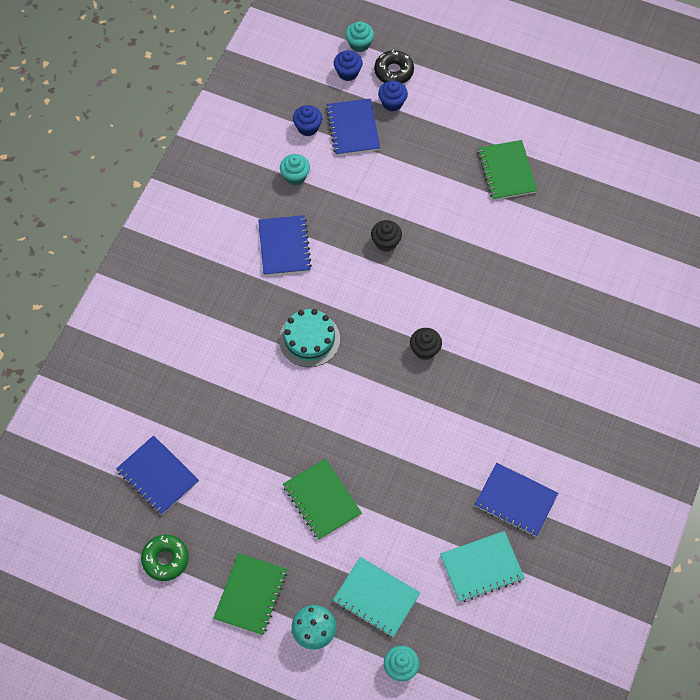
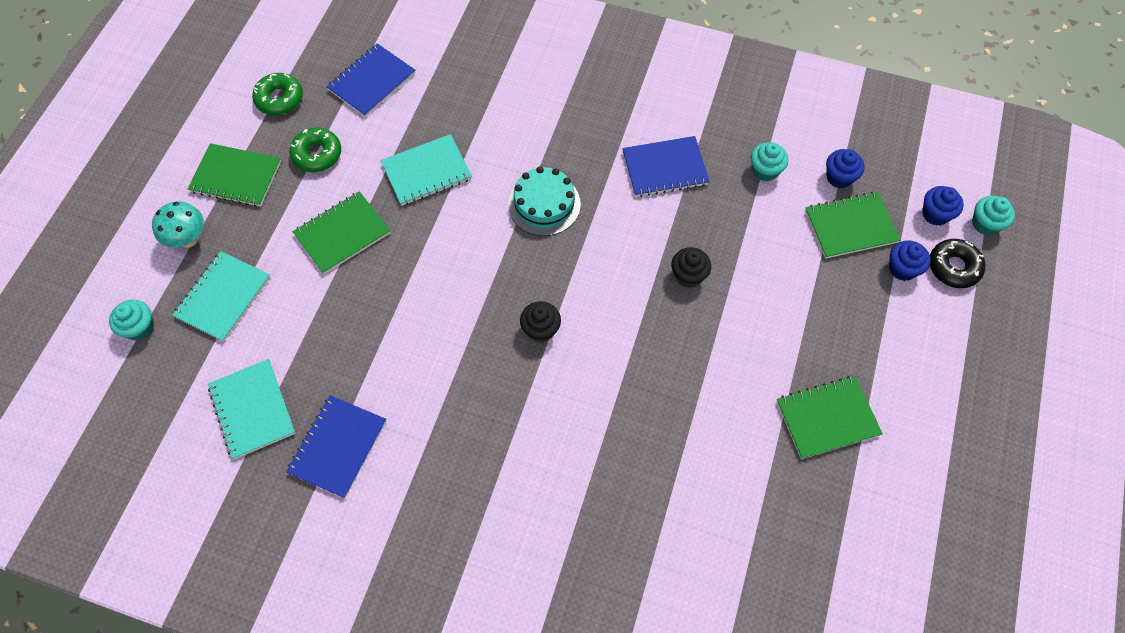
camera: 85 degrees right, 0 degrees up
blue notebook [326,98,380,156] -> green notebook [805,192,900,259]
none -> green donut [290,127,341,172]
none -> turquoise notebook [380,134,472,206]

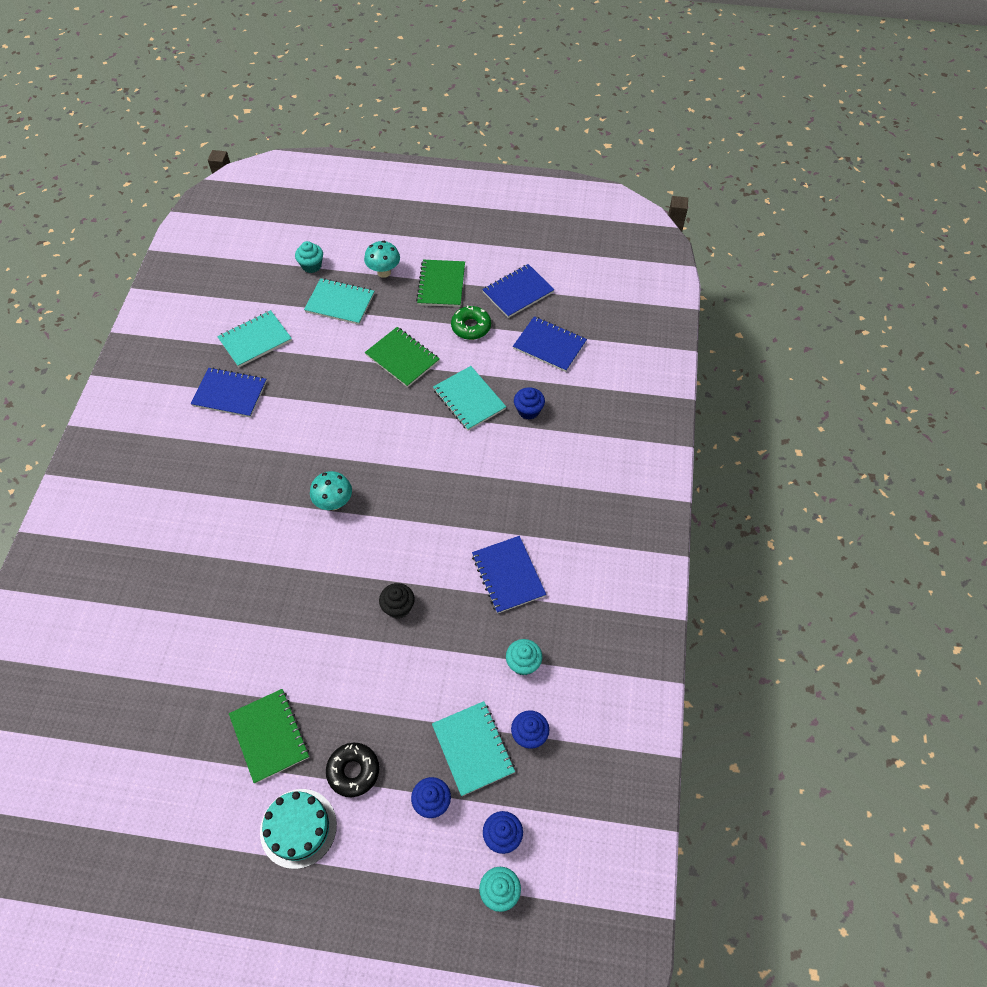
camera: 80 degrees right, 5 degrees down
green donut [252,73,303,115] -> blue notebook [482,264,555,318]
turquoise cake [508,166,581,236] -> turquoise cake moved to [260,789,337,869]
black cupcake [520,301,561,342] -> turquoise mushroom [310,471,352,510]
green notebook [805,192,900,259] -> turquoise notebook [432,701,515,796]
black donut [930,239,985,288] -> black donut moved to [326,743,379,797]
none -> blue cupcake [514,387,545,420]

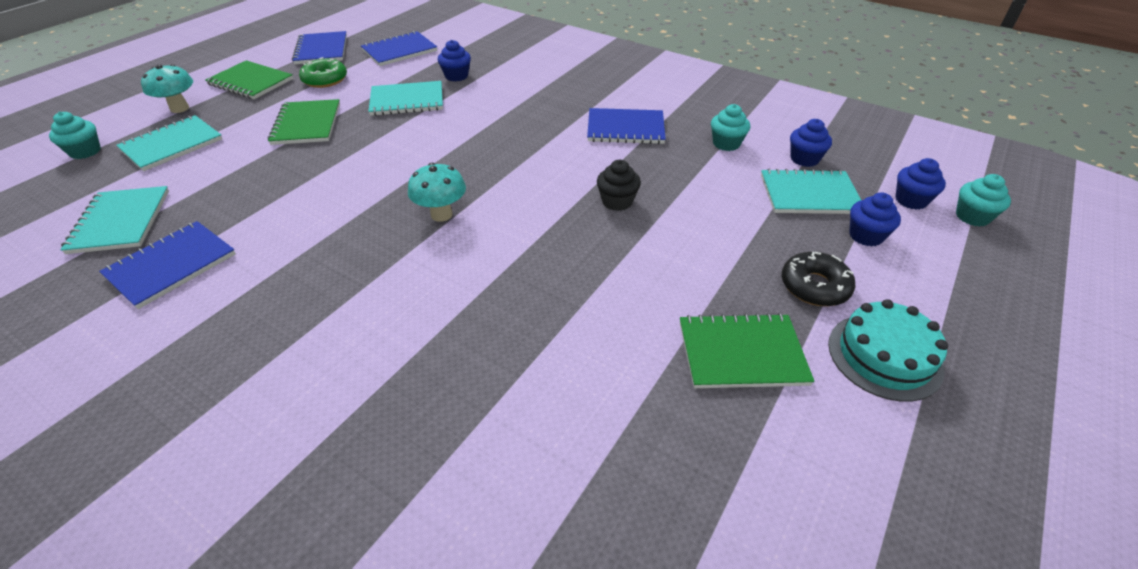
camera: 65 degrees left, 15 degrees down
green notebook [365,327,439,387] -> green notebook turned 75 degrees counterclockwise [268,99,340,145]

